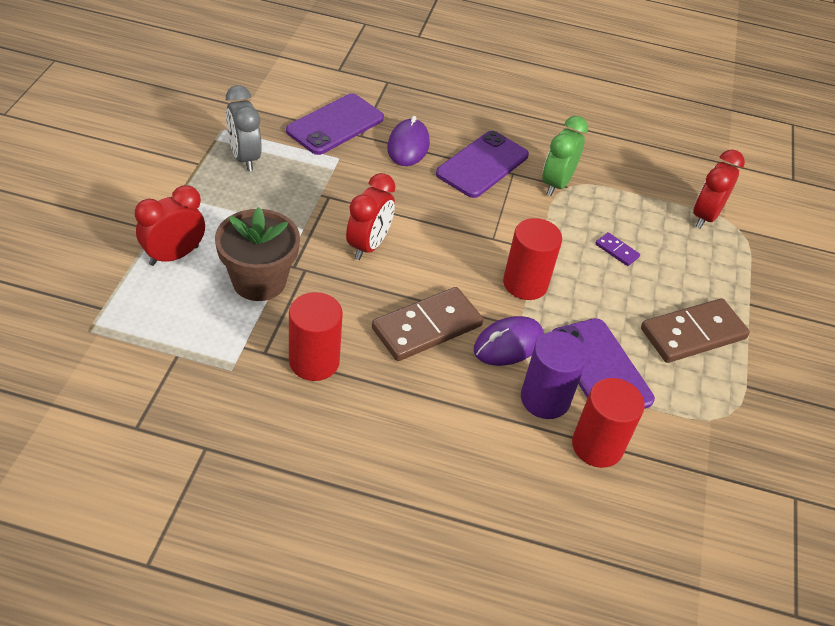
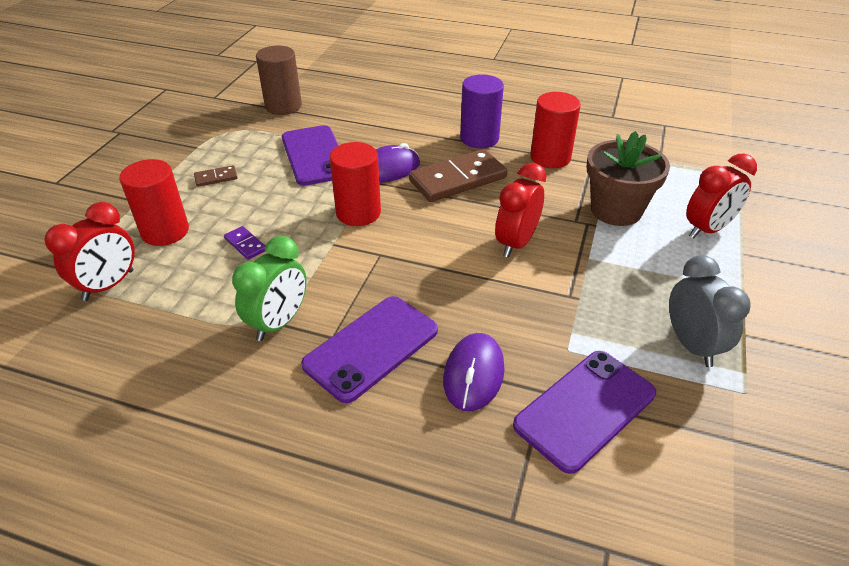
camera: 170 degrees left, 5 degrees down
purple cylinder [521,331,587,419] -> purple cylinder moved to [460,74,504,149]
red cylinder [572,378,645,468] -> red cylinder moved to [119,159,189,246]
brown domino [641,298,750,363] -> brown domino [194,165,238,187], size x0.45
none -> brown cylinder [256,46,302,115]

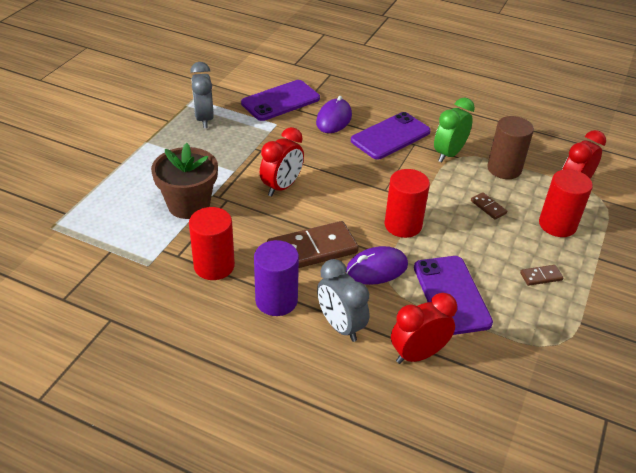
camera: 175 degrees left, 0 degrees up
purple domino [224,226,266,260] -> brown domino [471,192,507,220]
brown cylinder [256,46,302,115] -> brown cylinder moved to [487,116,534,179]
red clock [686,153,757,239] -> red clock moved to [391,293,457,364]
none -> grey clock [317,259,369,342]

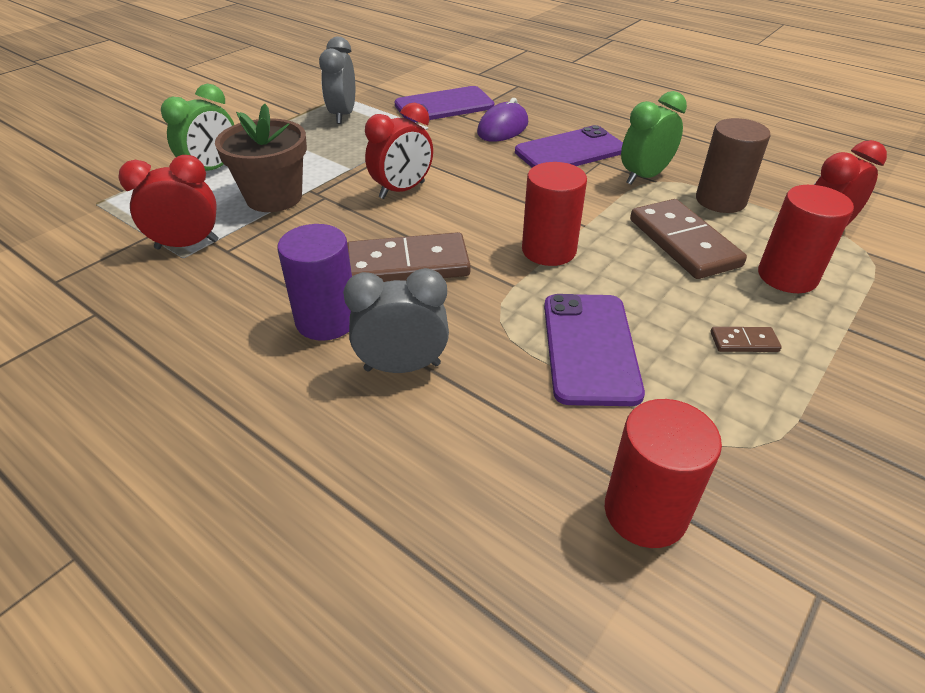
camera: 15 degrees right, 0 degrees up
red cylinder [189,207,235,280] -> red cylinder moved to [605,399,722,548]
grey clock [317,259,369,342] -> grey clock turned 105 degrees clockwise [343,268,449,373]
purple mouse [346,246,408,285] -> none
red clock [391,293,457,364] -> red clock moved to [119,155,219,249]
brown domino [471,192,507,220] -> brown domino [630,199,747,279], size x2.23
none -> green clock [161,84,234,171]

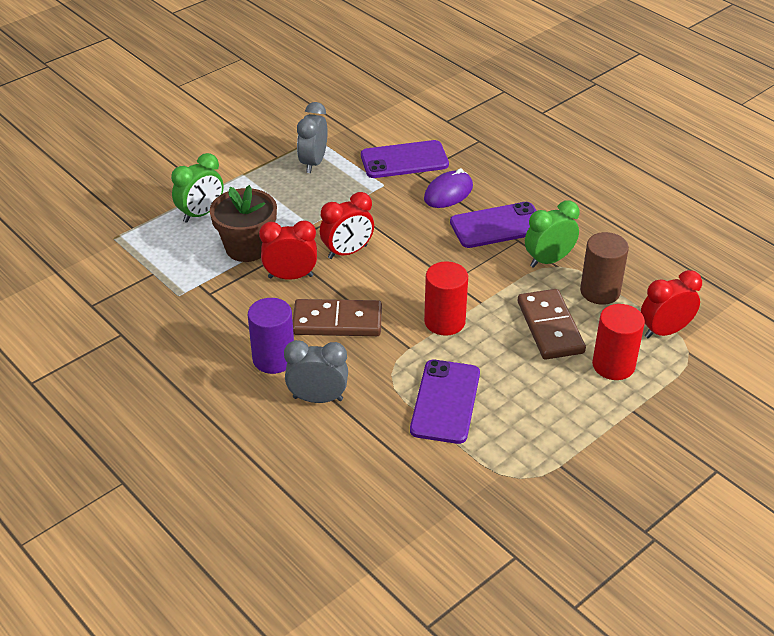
camera: 10 degrees right, 0 degrees up
red clock [119,155,219,249] -> red clock moved to [259,220,317,280]
red cylinder [605,399,722,548] -> none
brown domino [711,327,782,352] -> none

